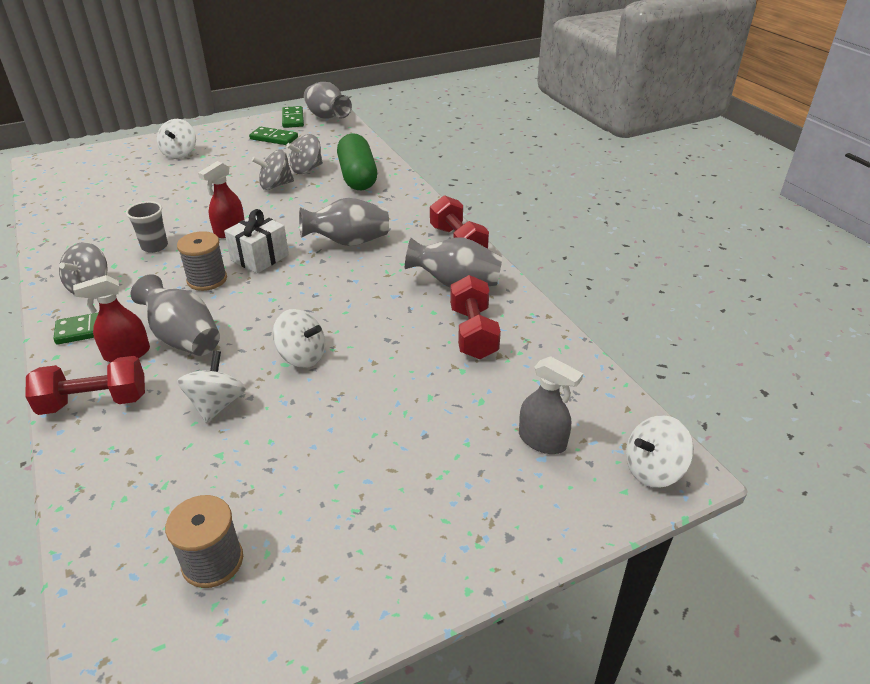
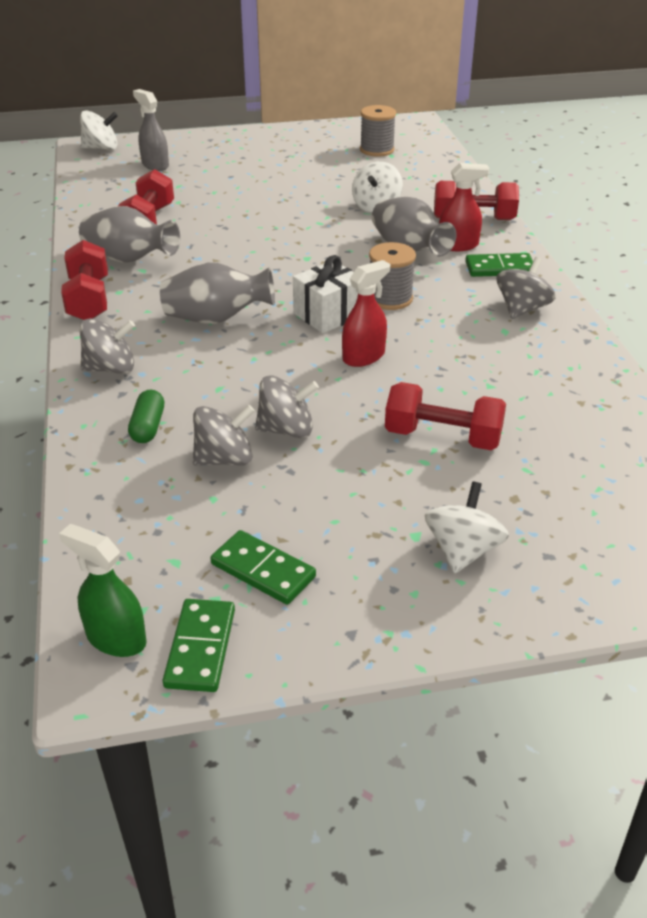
camera: 165 degrees left, 0 degrees up
grey cup [126,201,168,253] -> none
white spinning top [272,309,325,368] -> none
grey vase [304,82,352,119] -> green spray bottle [59,524,147,657]
green capsule [337,133,377,190] -> green capsule [128,390,164,443], size x0.49
none -> grey spinning top [80,318,135,374]
none -> red dumbbell [385,382,506,450]

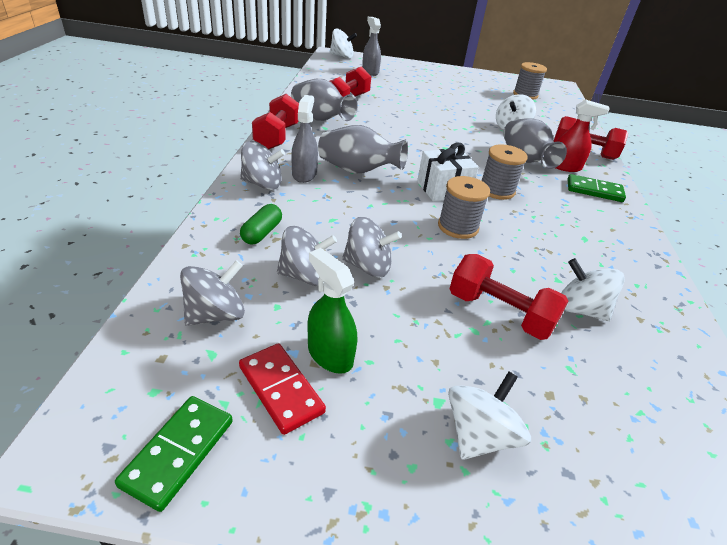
camera: 15 degrees right, 0 degrees up
green spray bottle [59,524,147,657] -> green spray bottle moved to [307,248,357,374]
green domino [211,530,316,605] -> red domino [239,343,326,435]
red spray bottle [342,260,390,367] -> grey spool [438,176,490,239]
grey spinning top [497,257,555,319] -> grey spinning top moved to [180,260,245,326]
none -> grey spray bottle [291,95,318,183]
none -> white spinning top [561,258,625,321]

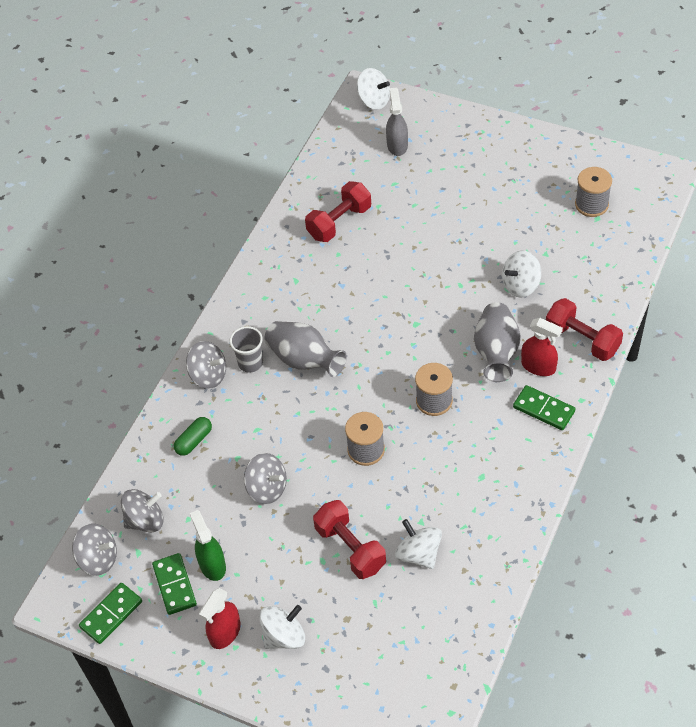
camera: 25 degrees right, 15 degrees up
red domino [239,343,326,435] -> green domino [152,553,197,615]
red dumbbell [252,94,299,149] -> none
grey spinning top [277,226,337,286] -> grey spinning top moved to [72,523,117,576]
grey vase [291,79,358,121] -> none
grey spray bottle [291,95,318,183] -> grey cup [230,326,263,373]
white gift [417,142,479,201] -> none
none -> red spray bottle [199,588,241,649]

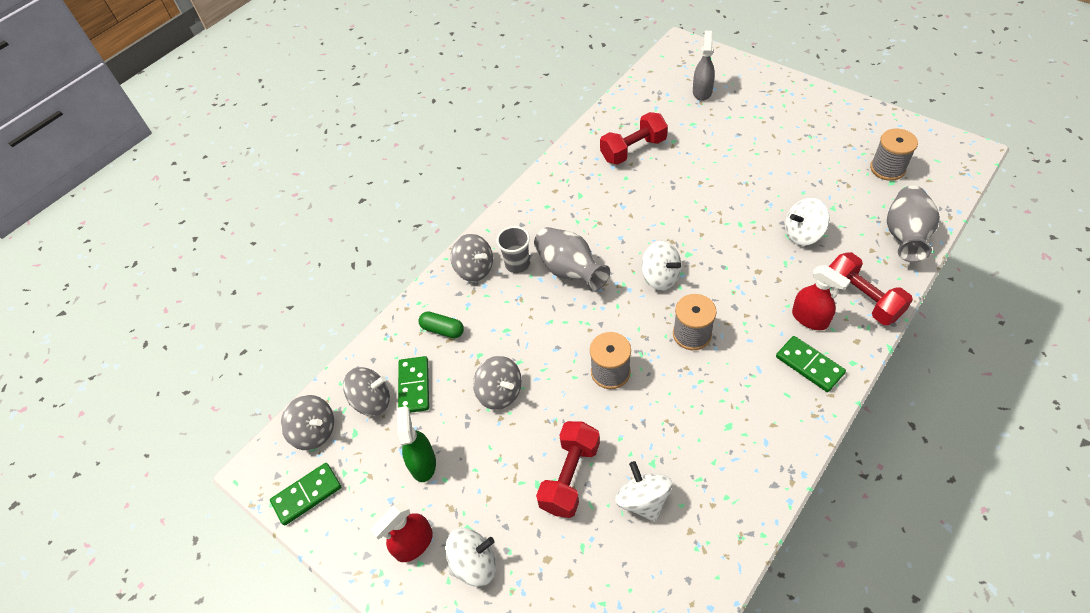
camera: 15 degrees right, 0 degrees up
green domino [152,553,197,615] -> green domino moved to [398,356,429,413]
green capsule [174,417,212,456] -> green capsule turned 60 degrees clockwise [419,311,464,338]
red dumbbell [313,500,386,579] -> red dumbbell turned 45 degrees clockwise [536,421,600,518]
white spinning top [357,68,390,110] -> white spinning top moved to [641,241,681,291]
grey vase [474,302,521,382] -> grey vase moved to [887,186,940,262]

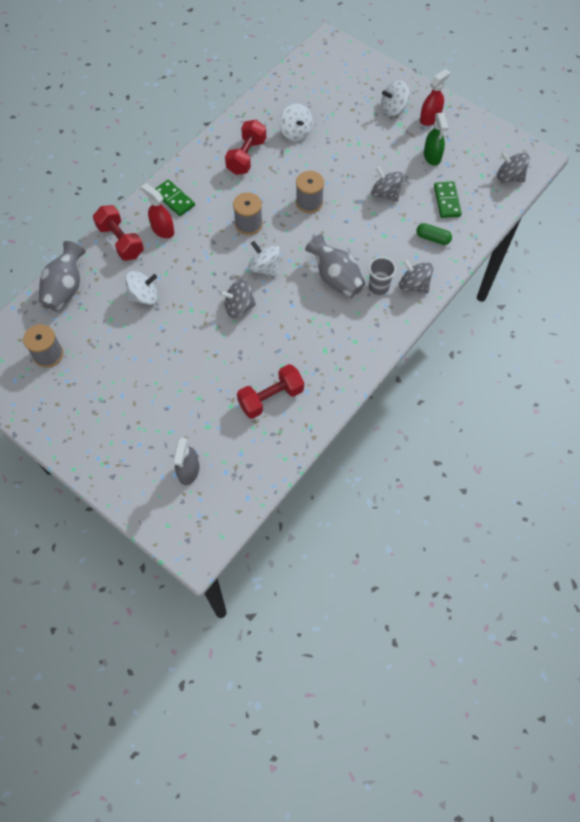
camera: 175 degrees right, 10 degrees up
green domino [270,463,341,526] -> none
grey spinning top [343,367,390,416] -> grey spinning top moved to [220,279,256,318]
red dumbbell [536,421,600,518] -> red dumbbell moved to [225,120,266,175]

